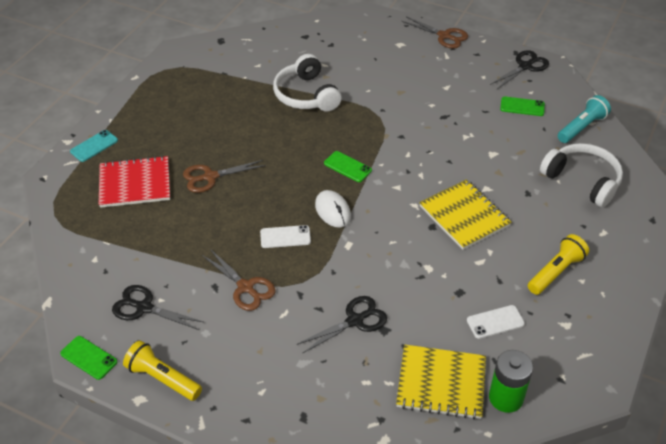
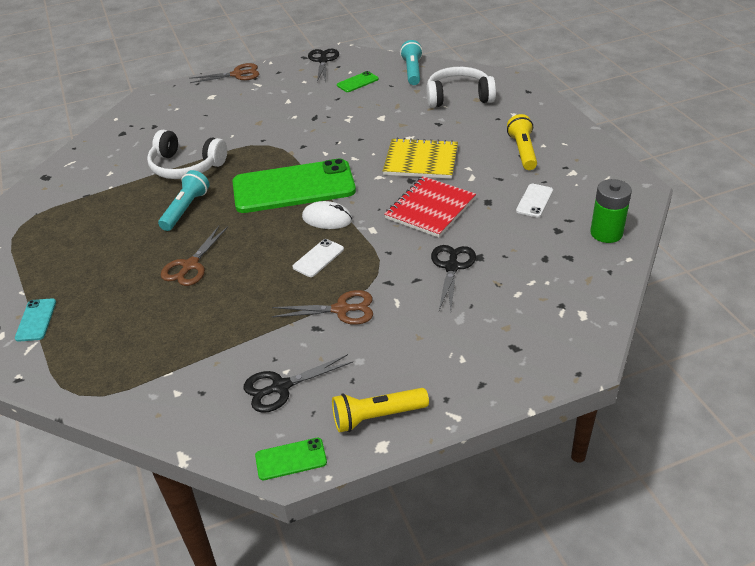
camera: 45 degrees left, 5 degrees down
red notebook [99,156,170,208] -> red notebook moved to [384,176,476,238]
green phone [324,151,372,182] -> green phone [233,159,356,213], size x2.48
yellow notebook [396,345,486,419] -> none
none -> turquoise flashlight [158,170,209,231]

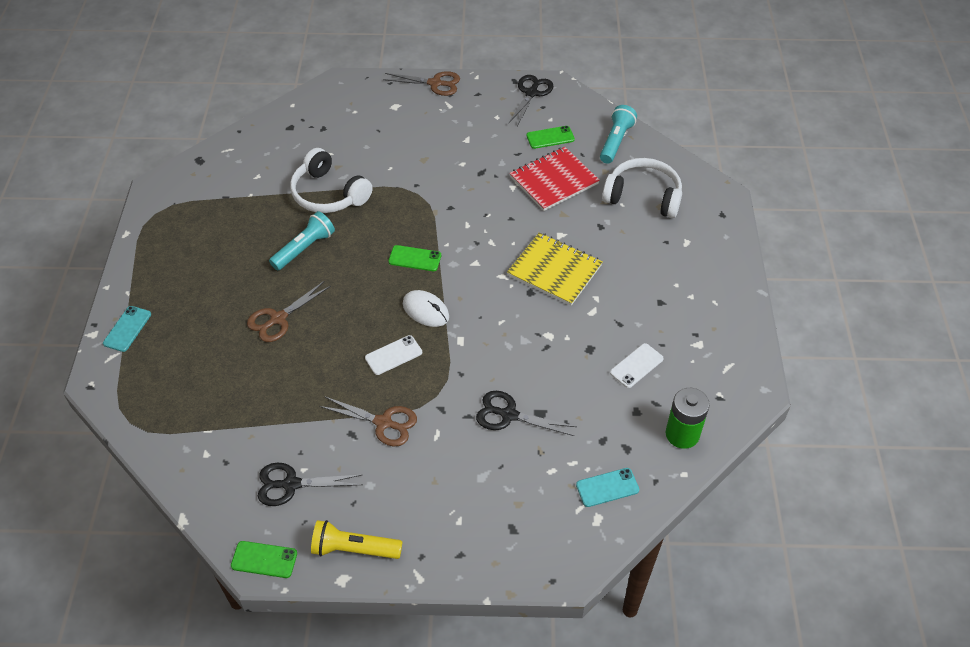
camera: 20 degrees right, 10 degrees up
green phone [233,159,356,213] -> green phone [388,245,441,271], size x0.40
red notebook [384,176,476,238] -> red notebook moved to [510,147,600,211]
black scissors [431,245,476,310] -> black scissors turned 105 degrees counterclockwise [476,391,576,436]
yellow flashlight [507,114,537,170] -> none
none -> turquoise phone [576,468,639,507]

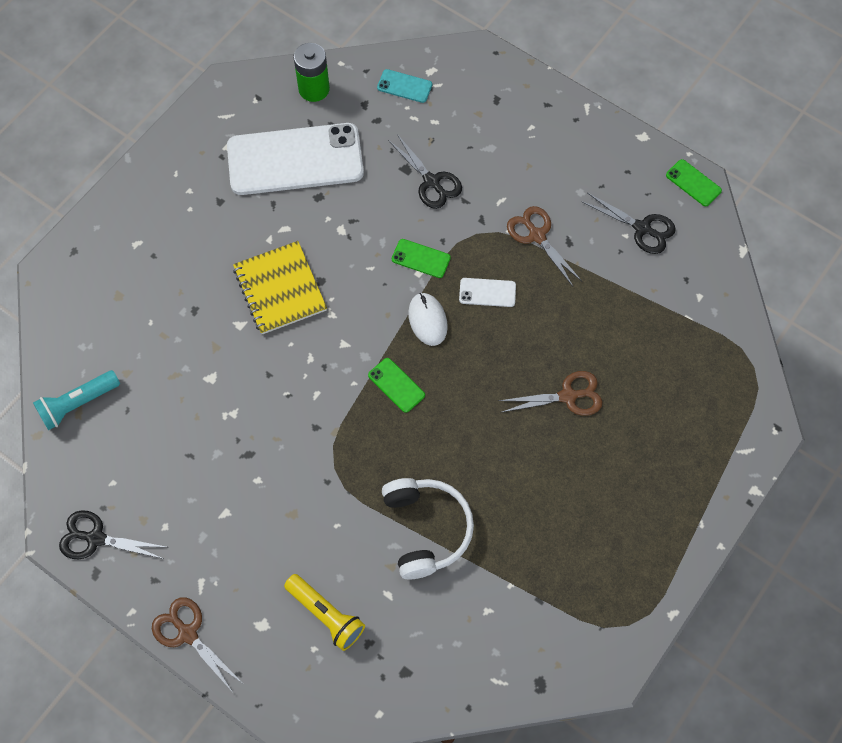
camera: 145 degrees left, 15 degrees up
turquoise phone [103,306,151,352] -> none
turquoise flashlight [269,211,335,270] -> none
yellow flashlight [311,520,402,559] -> yellow flashlight moved to [284,574,365,651]
black scissors [508,75,553,126] -> black scissors turned 45 degrees clockwise [59,510,166,559]
red notebook [510,147,600,211] -> none
green phone [526,126,575,149] -> green phone moved to [392,239,451,278]
white headphones [602,158,682,218] -> none
white phone [610,343,663,388] -> white phone [227,123,364,195], size x2.48

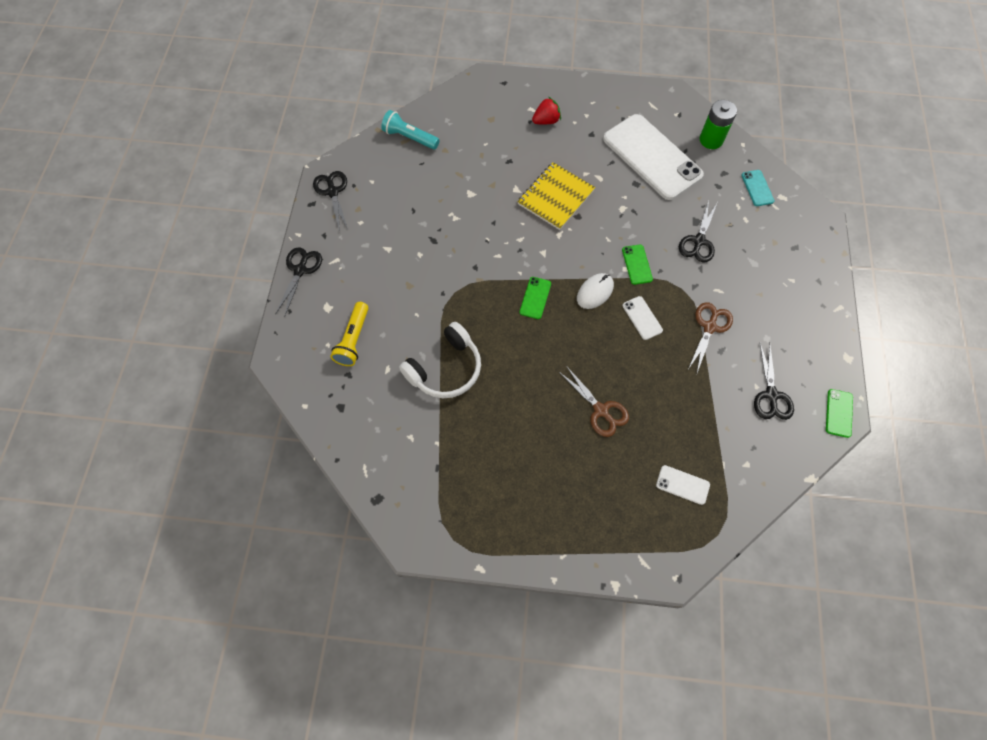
camera: 60 degrees right, 0 degrees up
brown scissors [152,597,242,691] -> black scissors [275,247,322,317]
none -> red strawberry [532,97,561,125]
none -> white phone [656,465,710,505]

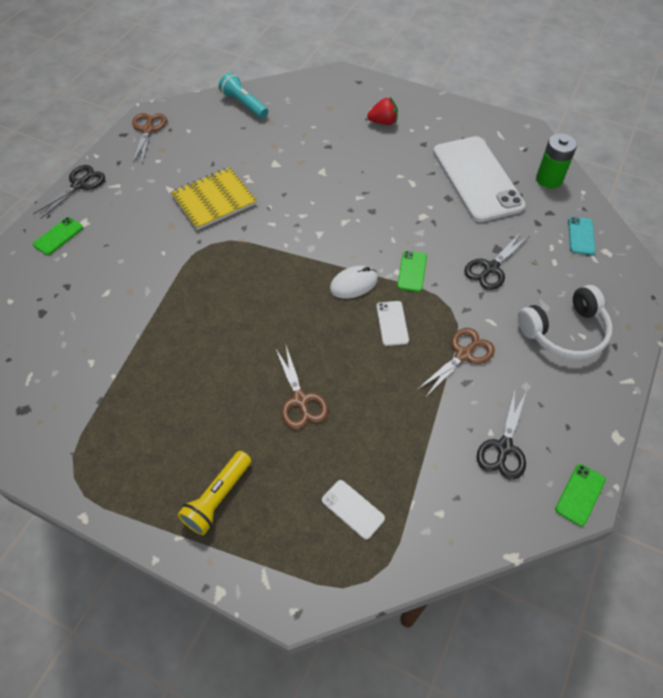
camera: 20 degrees right, 10 degrees down
black scissors [313,171,348,232] -> brown scissors [132,113,167,164]
yellow flashlight [330,302,369,366] -> yellow flashlight moved to [178,451,251,535]
white headphones [399,322,481,398] -> white headphones moved to [518,285,612,360]
yellow notebook [517,162,595,230] -> yellow notebook moved to [171,167,257,230]
green phone [520,277,551,319] -> green phone moved to [33,217,83,255]

